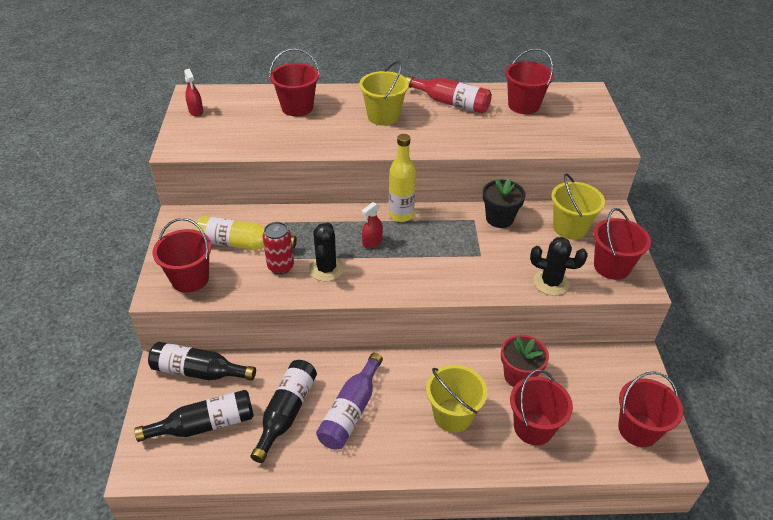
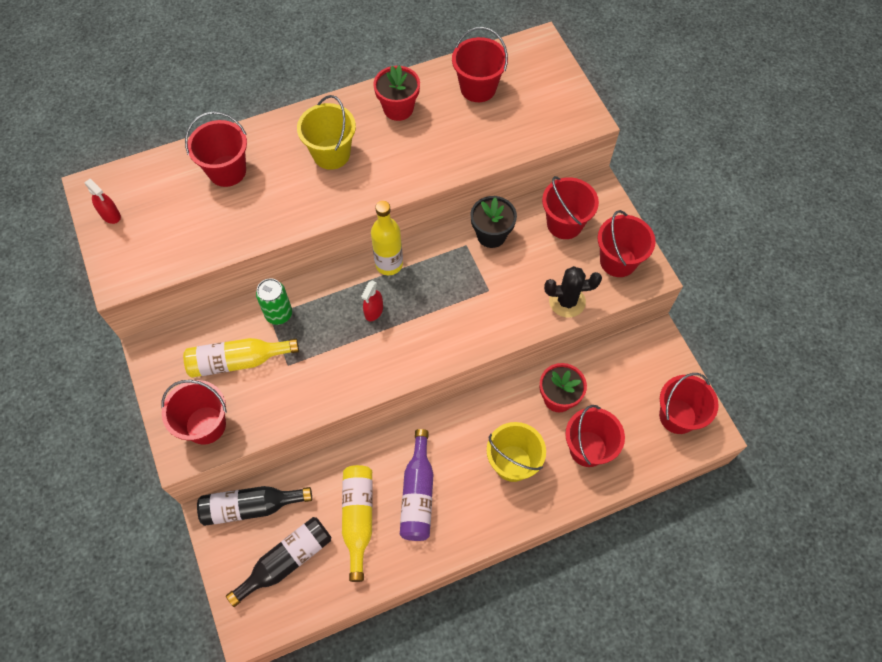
camera: 20 degrees left, 20 degrees up
black bottle [250,360,317,463] -> yellow bottle [342,465,373,582]
red can [263,222,294,274] -> none
black cactus [309,222,344,282] -> none
red bottle [406,76,492,114] -> red flower pot [373,65,420,121]
yellow bucket [551,173,605,240] -> red bucket [542,176,599,239]
none -> green can [256,278,292,325]

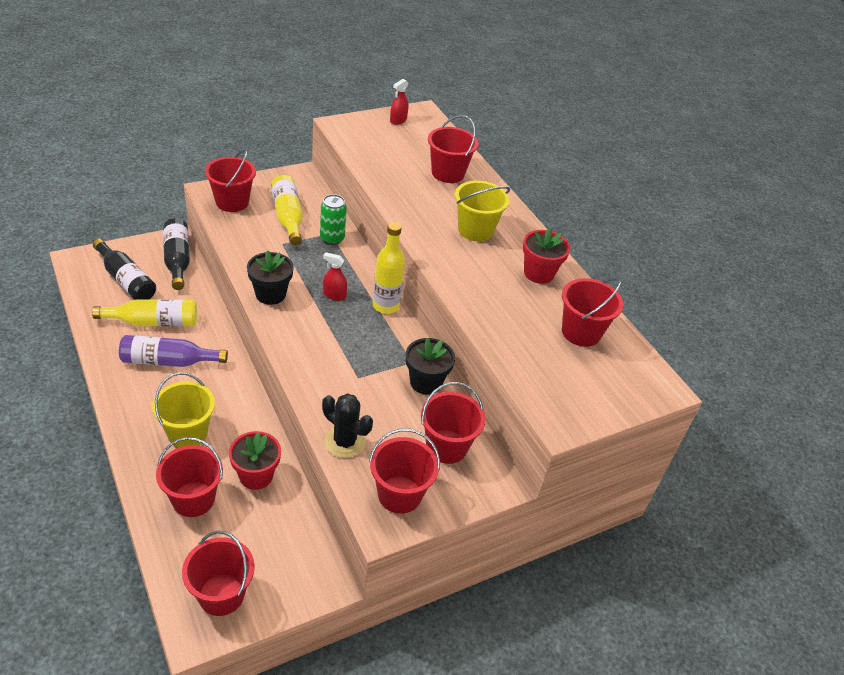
camera: 80 degrees right, 20 degrees down
black cactus [544,266,602,318] -> black cactus turned 45 degrees counterclockwise [322,393,373,458]
none -> black flower pot [247,250,294,305]

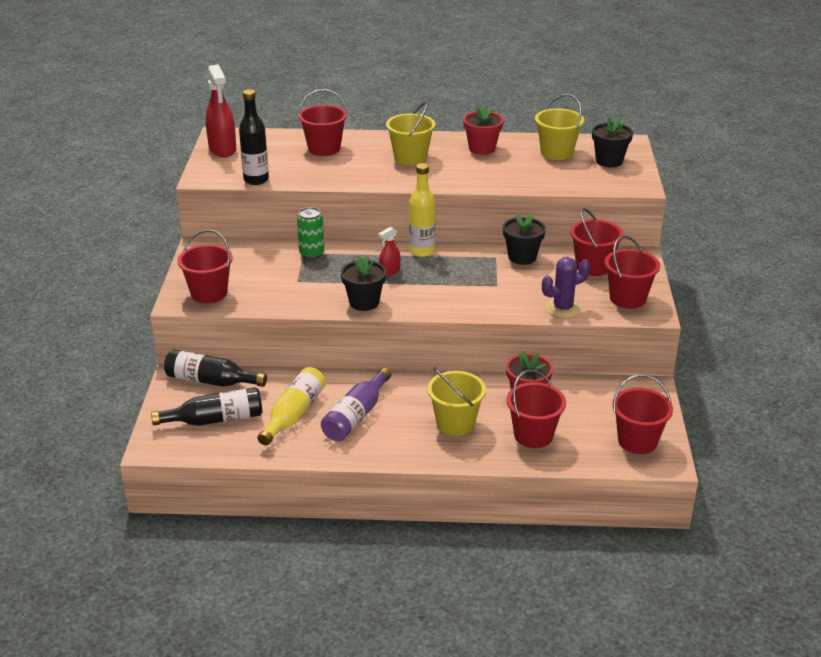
camera: 55 degrees left, 10 degrees down
yellow bottle [271,175,303,246] -> none
black cactus [322,393,373,458] -> purple cactus [542,257,590,318]
red spray bottle [390,79,409,125] -> red spray bottle [206,65,236,157], size x1.90
red bucket [562,278,623,347] -> yellow bucket [535,94,584,160]
none -> black bottle [239,89,269,185]
none -> black flower pot [592,117,633,167]

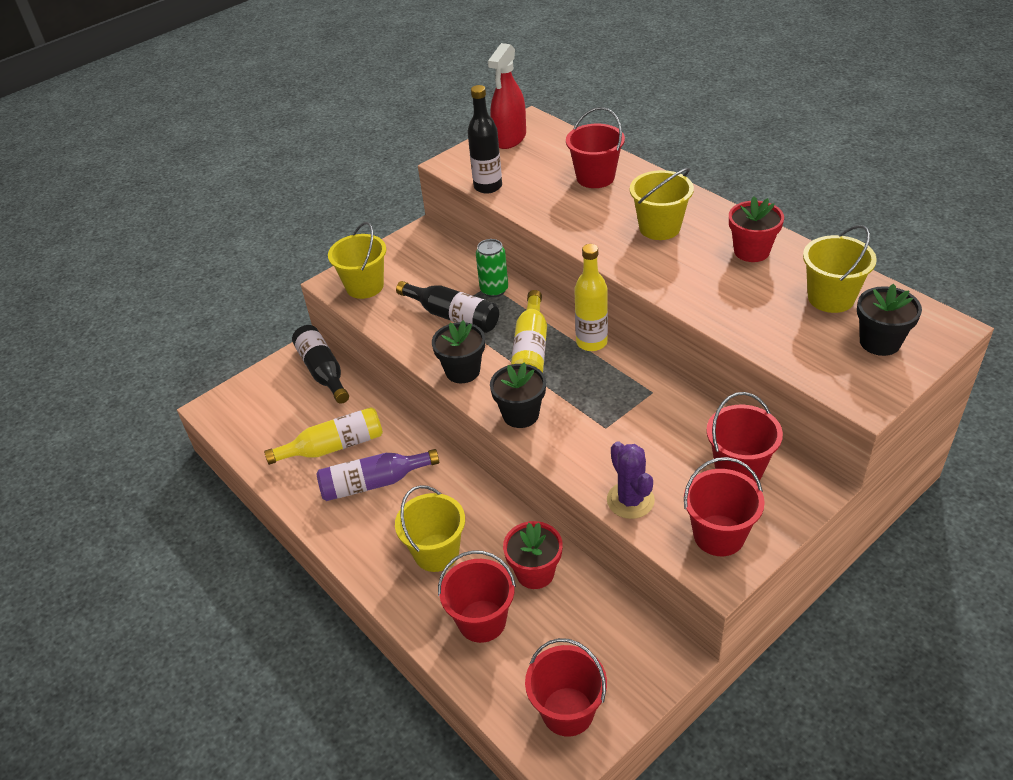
camera: 50 degrees right, 10 degrees up
black bottle [151,387,262,426] -> black bottle moved to [396,281,499,333]
red bucket [178,230,233,303] -> yellow bucket [328,222,386,299]
red spray bottle [378,227,400,276] -> yellow bottle [511,290,547,372]
black flower pot [503,213,546,265] -> black flower pot moved to [490,362,546,428]
purple cactus [542,257,590,318] -> purple cactus turned 45 degrees clockwise [607,441,655,519]

